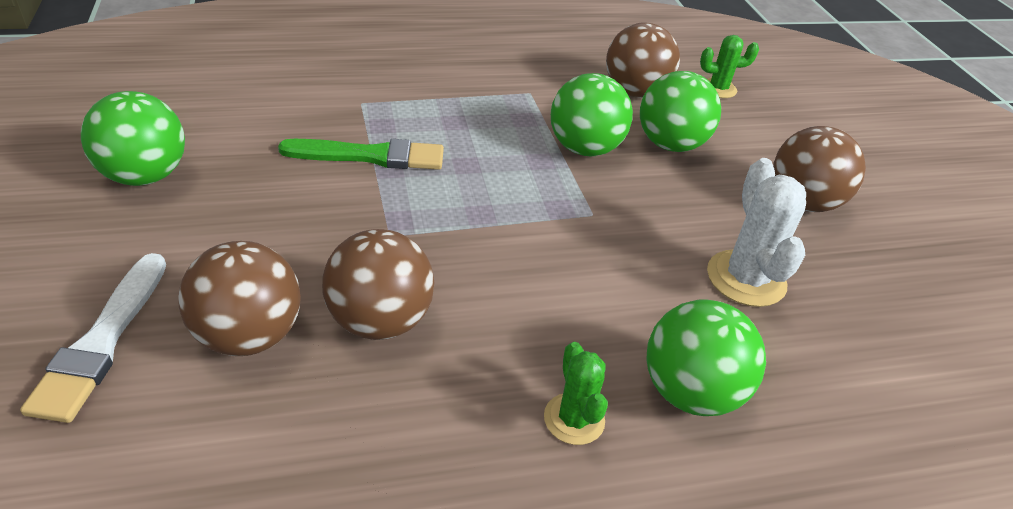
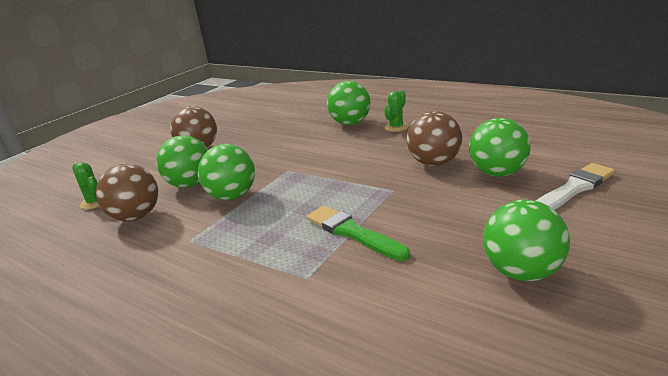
camera: 125 degrees left, 15 degrees down
brown ball [178,241,301,356] -> green ball [469,118,530,177]
white cactus [707,158,806,307] -> none

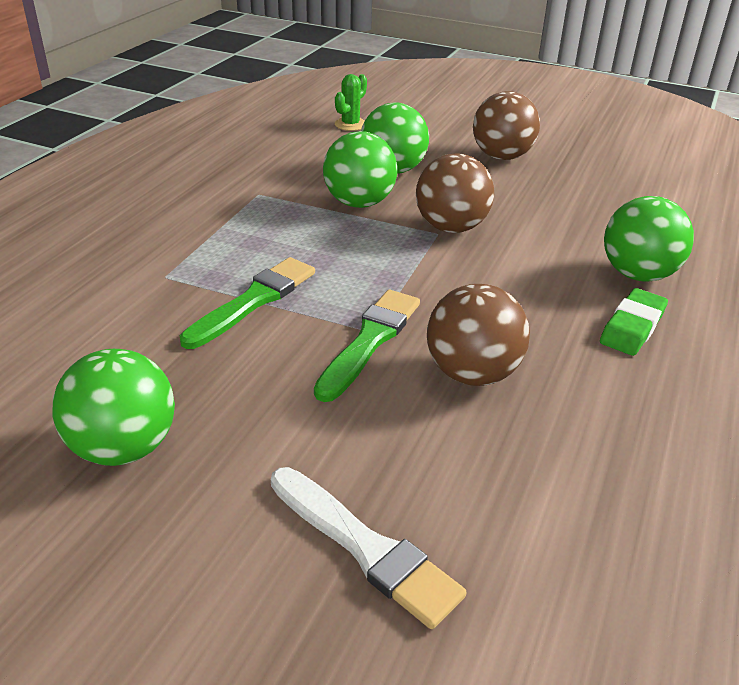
camera: 75 degrees right, 10 degrees up
brown ball [96,164,158,222] -> brown ball moved to [416,153,494,233]
green cactus [384,91,409,132] -> green eraser [600,288,668,356]
green ball [469,118,530,177] -> none
none -> green brush [314,290,420,402]

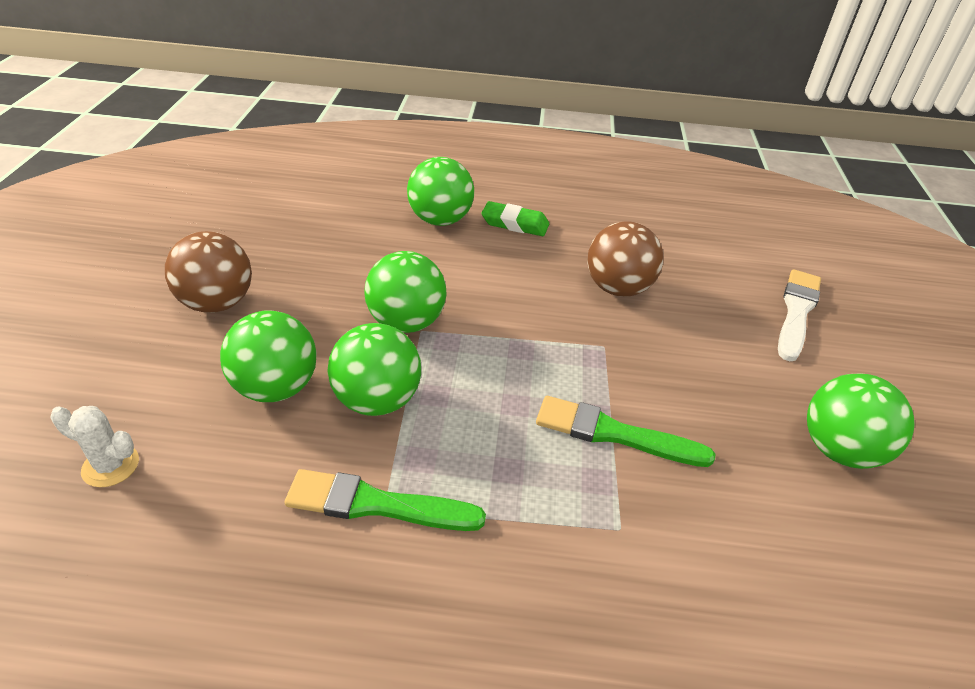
camera: 110 degrees left, 5 degrees up
green brush [314,290,420,402] -> green brush moved to [284,469,486,531]
green cactus [335,74,367,131] -> white cactus [51,406,139,487]
brown ball [416,153,494,233] -> green ball [364,251,447,333]

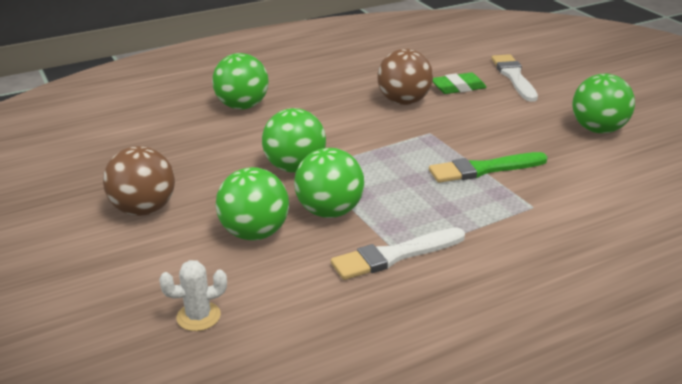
camera: 30 degrees left, 10 degrees down
green brush [284,469,486,531] -> white brush [331,227,465,280]
green eraser [481,201,549,236] -> green eraser moved to [433,73,487,94]

